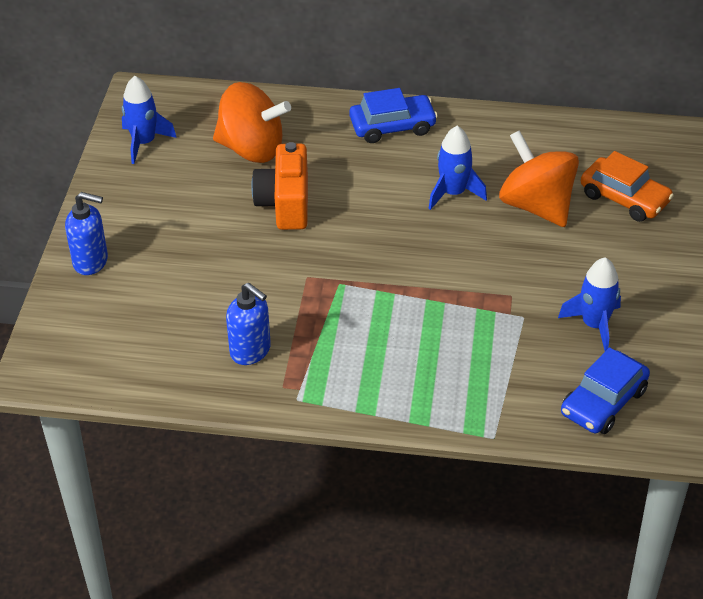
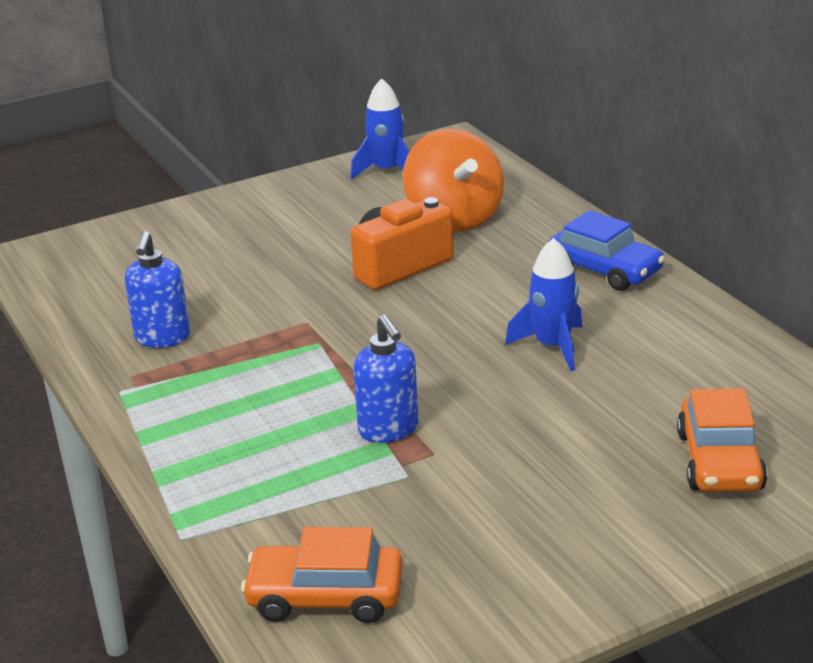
camera: 55 degrees right, 15 degrees down
blue soap dispenser [65,192,108,275] -> blue soap dispenser moved to [353,314,419,443]
orange spinning top [499,130,579,227] -> none
blue rocket [558,257,621,351] -> none
blue car [561,347,650,434] -> orange car [241,527,403,623]

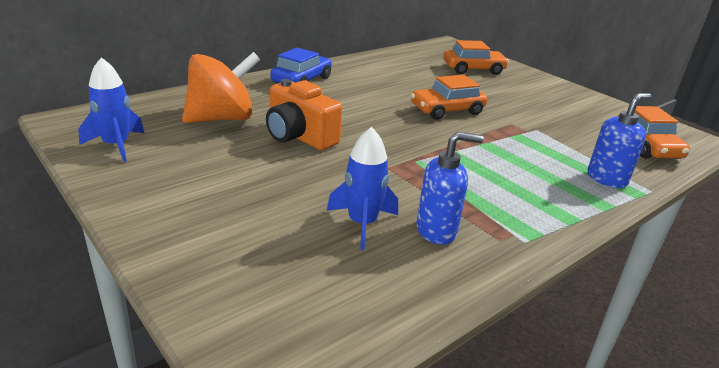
camera: 105 degrees left, 0 degrees up
blue soap dispenser [353,314,419,443] -> blue soap dispenser moved to [588,93,651,188]
blue rocket [505,238,582,371] -> blue rocket moved to [327,127,398,250]
none -> orange car [411,75,487,120]

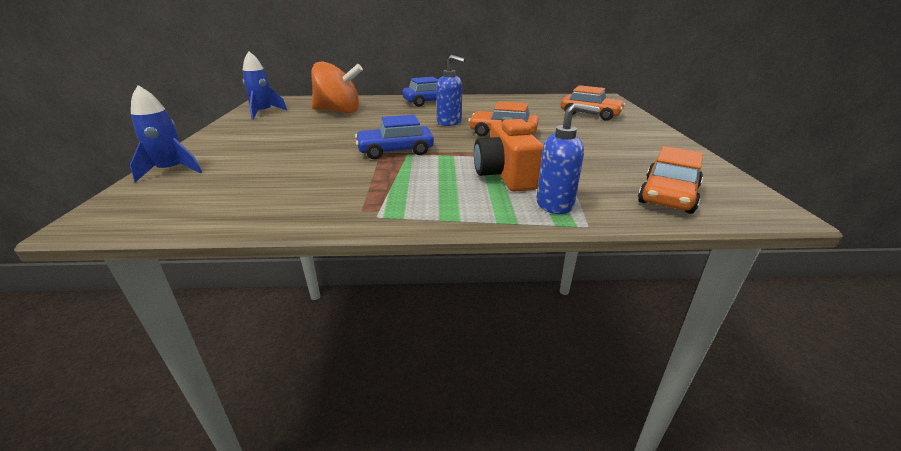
camera: 40 degrees right, 0 degrees up
orange camera [266,79,342,150] -> orange camera moved to [474,117,543,192]
blue rocket [327,127,398,250] -> blue rocket moved to [130,85,202,182]
blue soap dispenser [416,131,484,245] -> blue soap dispenser moved to [436,55,466,126]
none -> blue car [355,115,434,159]

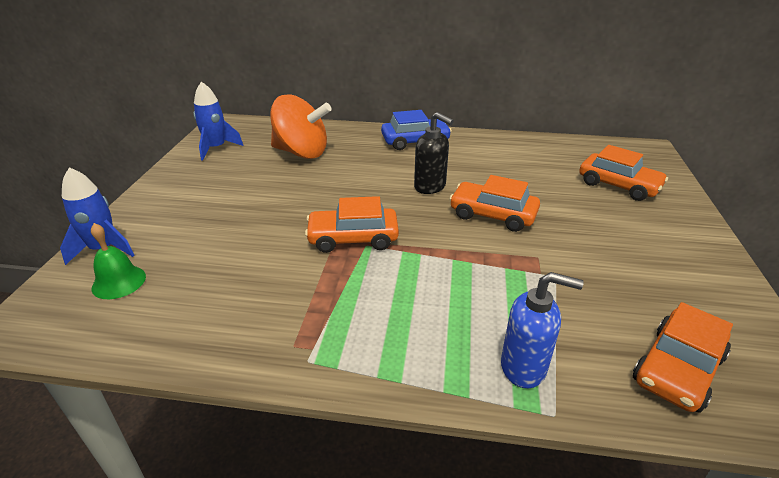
camera: 10 degrees right, 5 degrees up
blue car [355,115,434,159] -> orange car [305,196,399,253]
blue soap dispenser [436,55,466,126] -> black soap dispenser [414,112,454,194]
orange camera [474,117,543,192] -> none
none -> green bell [91,223,146,299]

